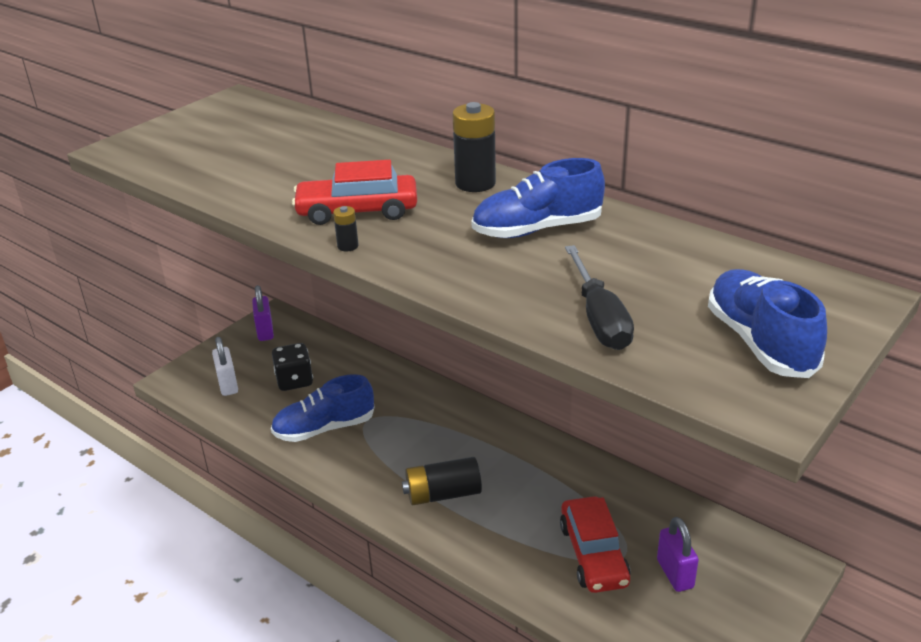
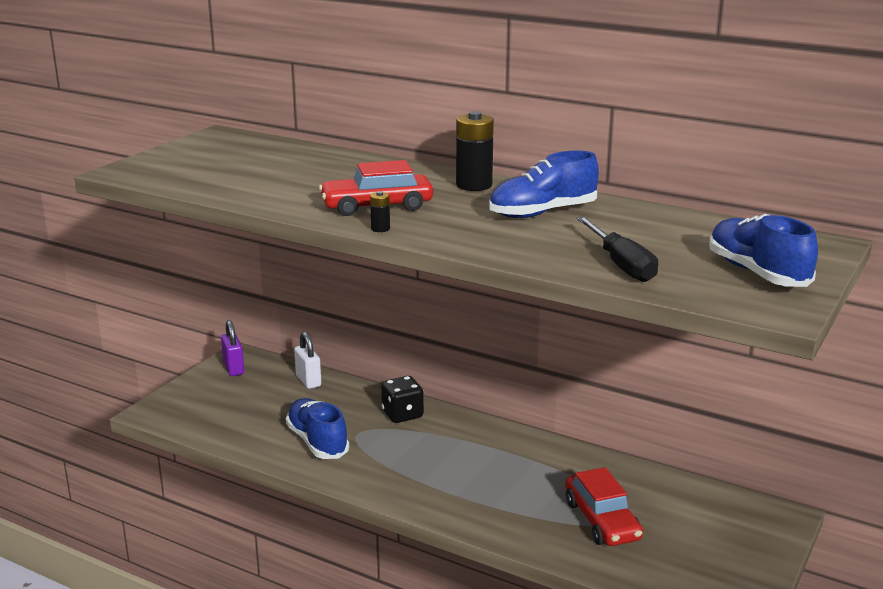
camera: 10 degrees left, 10 degrees down
white padlock [212,337,238,396] -> white padlock moved to [294,332,321,389]
blue shoe [271,374,374,442] -> blue shoe turned 90 degrees clockwise [286,398,349,459]
black dice [272,343,313,391] -> black dice moved to [381,376,424,423]
black battery [402,457,482,505] -> none
purple padlock [657,517,699,592] -> none

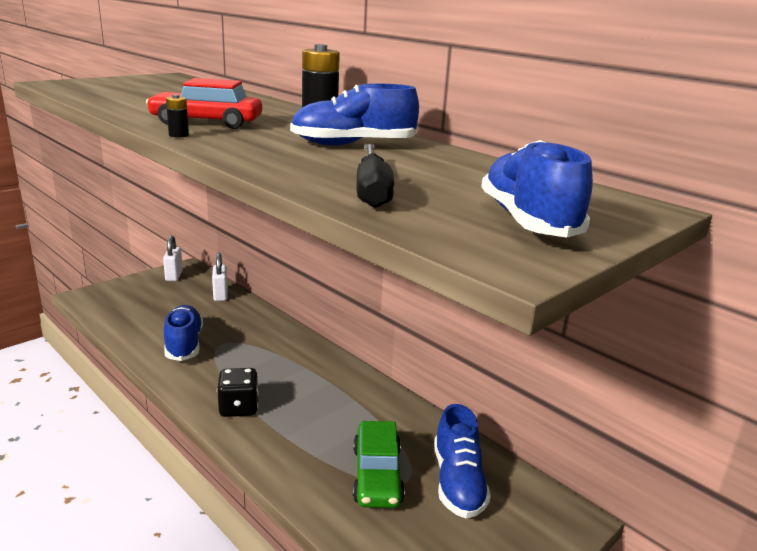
camera: 15 degrees right, 0 degrees up
purple padlock [221,320,244,376] -> white padlock [163,235,183,281]
black dice [381,376,424,423] -> black dice moved to [217,368,259,417]
red car [565,467,643,546] -> green car [353,421,405,508]
none -> blue shoe [434,404,491,519]

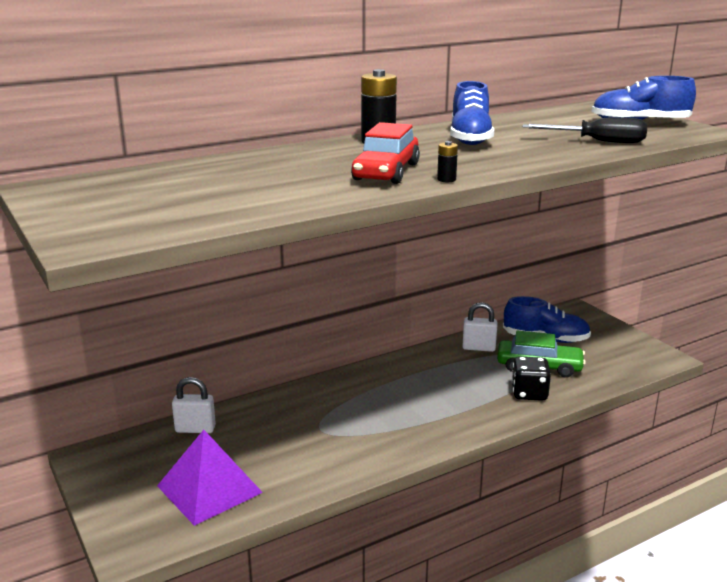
camera: 75 degrees left, 0 degrees up
white padlock [163,235,183,281] -> white padlock moved to [462,302,497,352]
blue shoe [164,305,203,361] -> none
black dice [217,368,259,417] -> black dice moved to [512,357,551,401]
none -> purple pyramid [157,430,263,526]

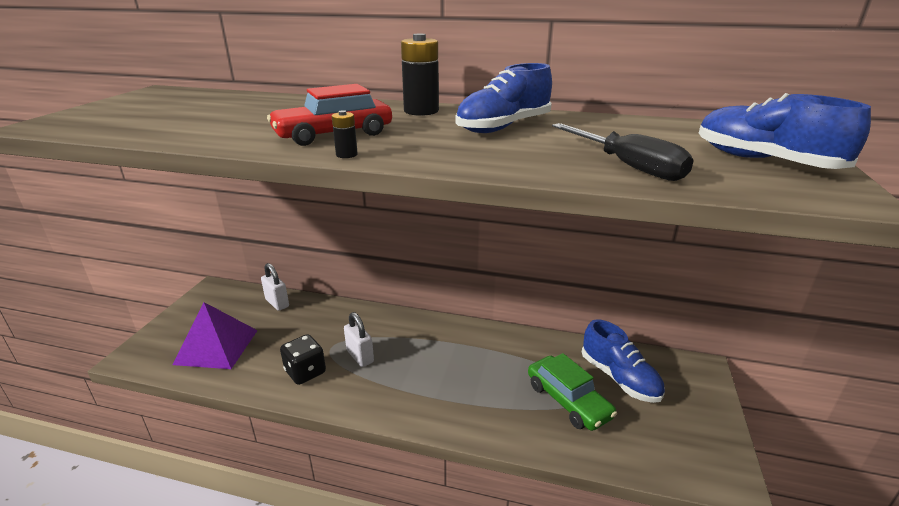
camera: 45 degrees right, 5 degrees up
white padlock [462,302,497,352] -> white padlock moved to [344,312,374,367]
black dice [512,357,551,401] -> black dice moved to [280,334,326,385]

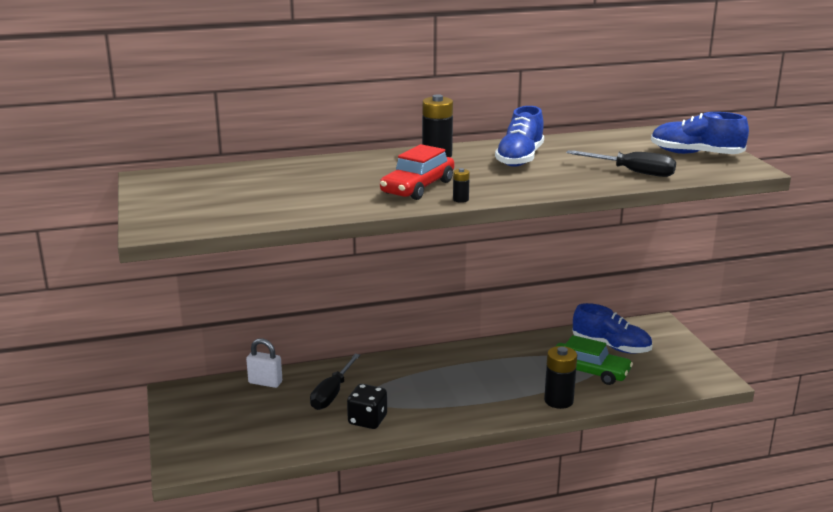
camera: 30 degrees left, 5 degrees down
purple pyramid [173,302,258,369] -> none
white padlock [344,312,374,367] -> none
none -> black screwdriver [310,354,360,410]
none -> black battery [544,346,577,409]

